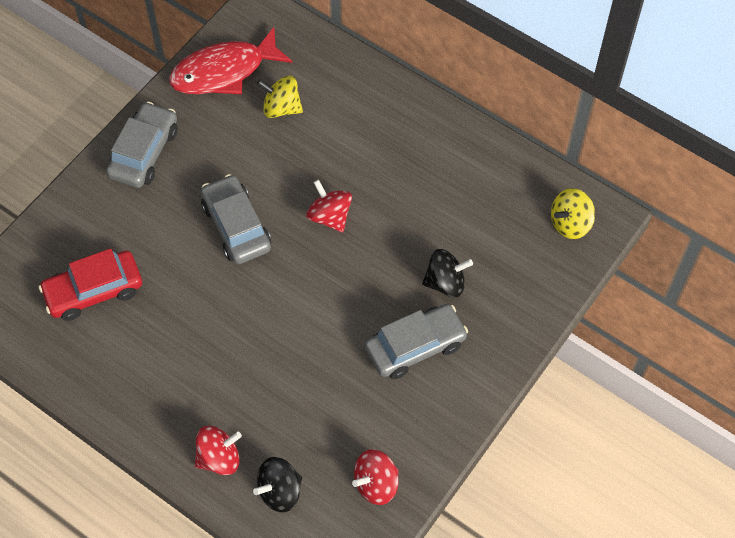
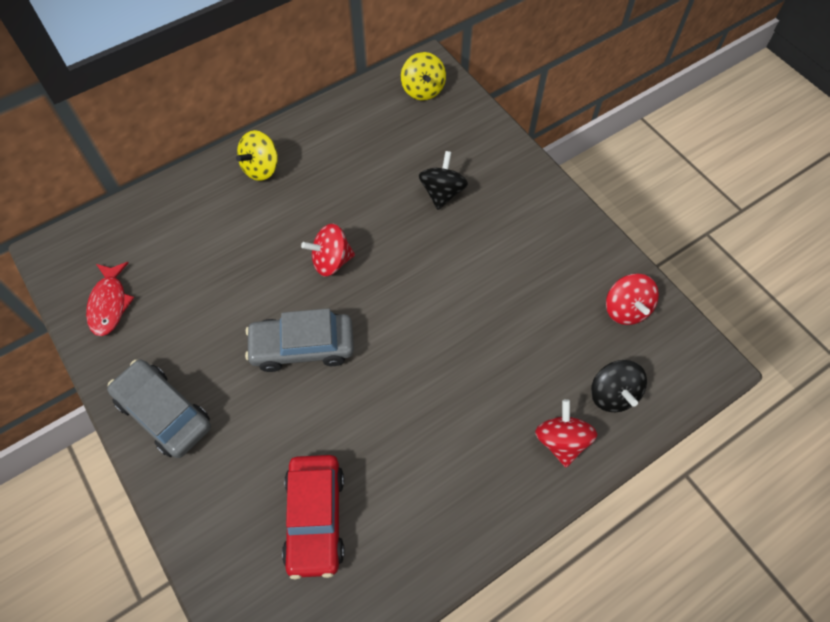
camera: 70 degrees left, 0 degrees up
red fish [169,27,293,94] -> red fish [86,262,134,336], size x0.61
yellow spinning top [257,76,303,118] -> yellow spinning top moved to [236,130,278,181]
grey car [365,304,468,379] -> none

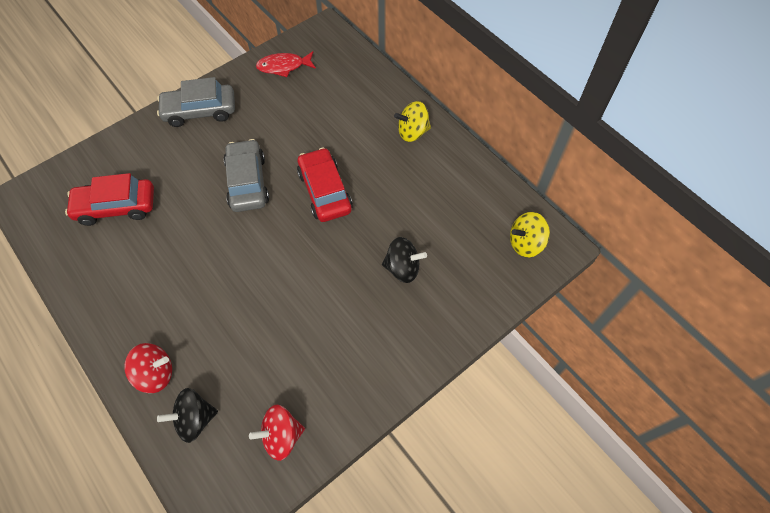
camera: 85 degrees right, 0 degrees up
grey car [107,359,211,458] -> grey car turned 135 degrees counterclockwise [157,77,235,127]
yellow spinning top [236,130,278,181] -> yellow spinning top turned 45 degrees counterclockwise [394,101,431,142]
red spinning top [301,224,355,276] -> red car [297,148,353,222]

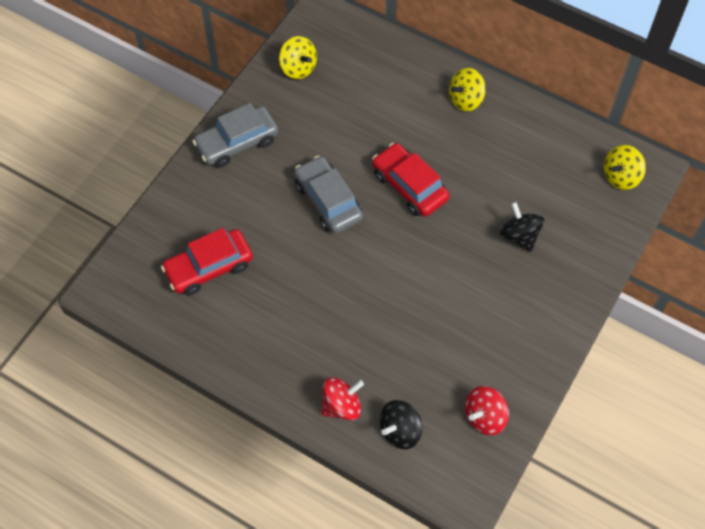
camera: 20 degrees left, 0 degrees up
red fish [256,51,316,77] -> yellow spinning top [279,36,317,79]
black spinning top [382,237,427,283] -> black spinning top turned 105 degrees counterclockwise [500,202,544,252]

